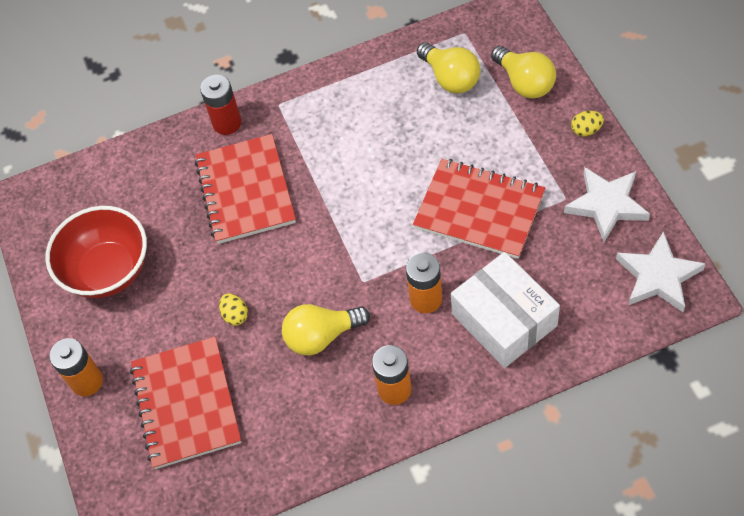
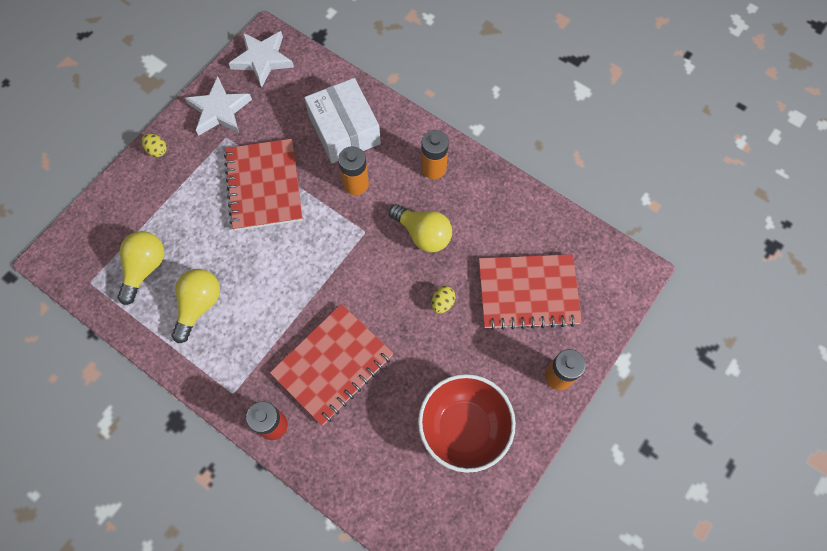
camera: 130 degrees left, 10 degrees up
red notebook [130,337,242,469] -> red notebook turned 45 degrees clockwise [479,254,582,330]
white box [451,252,560,368] -> white box turned 45 degrees counterclockwise [304,78,381,163]
yellow light bulb [491,46,556,99] -> yellow light bulb moved to [172,269,220,343]

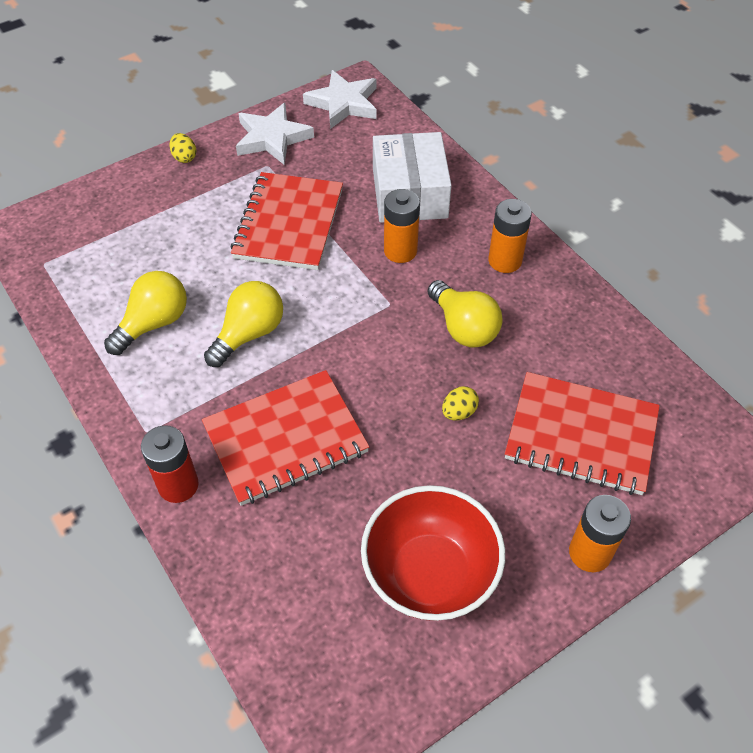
camera: 20 degrees right, 15 degrees down
yellow light bulb [118,231,164,305] -> yellow light bulb moved to [204,281,283,367]

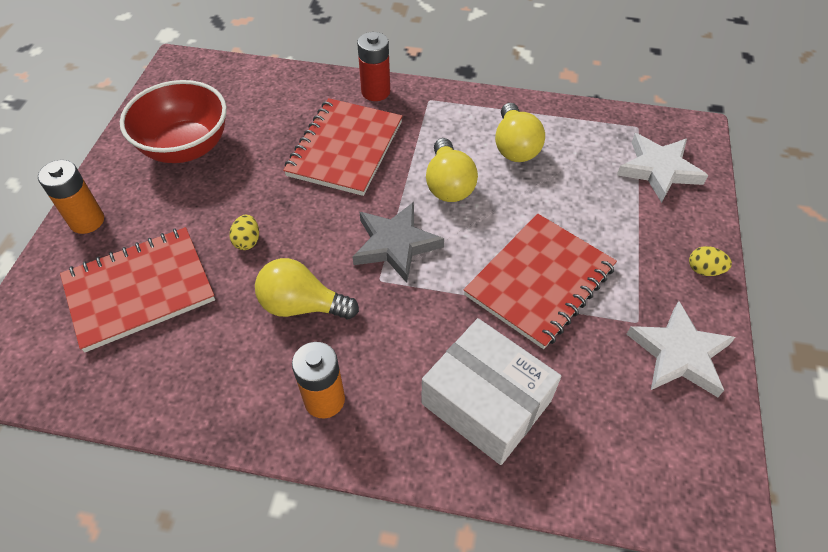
camera: 135 degrees right, 0 degrees up
red notebook [230,172,343,270] -> red notebook turned 75 degrees clockwise [463,214,617,349]
white star [303,70,377,129] -> white star moved to [617,133,708,203]
orange battery [384,189,420,263] -> none
none -> grey star [353,202,444,283]

